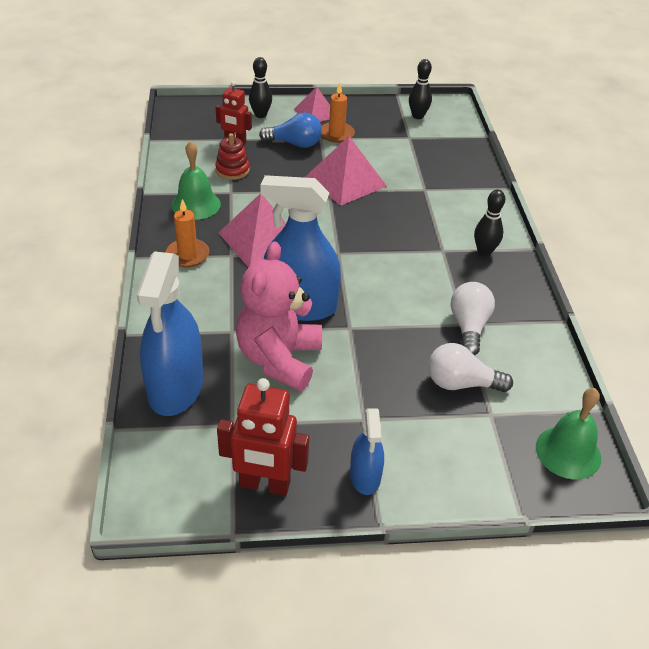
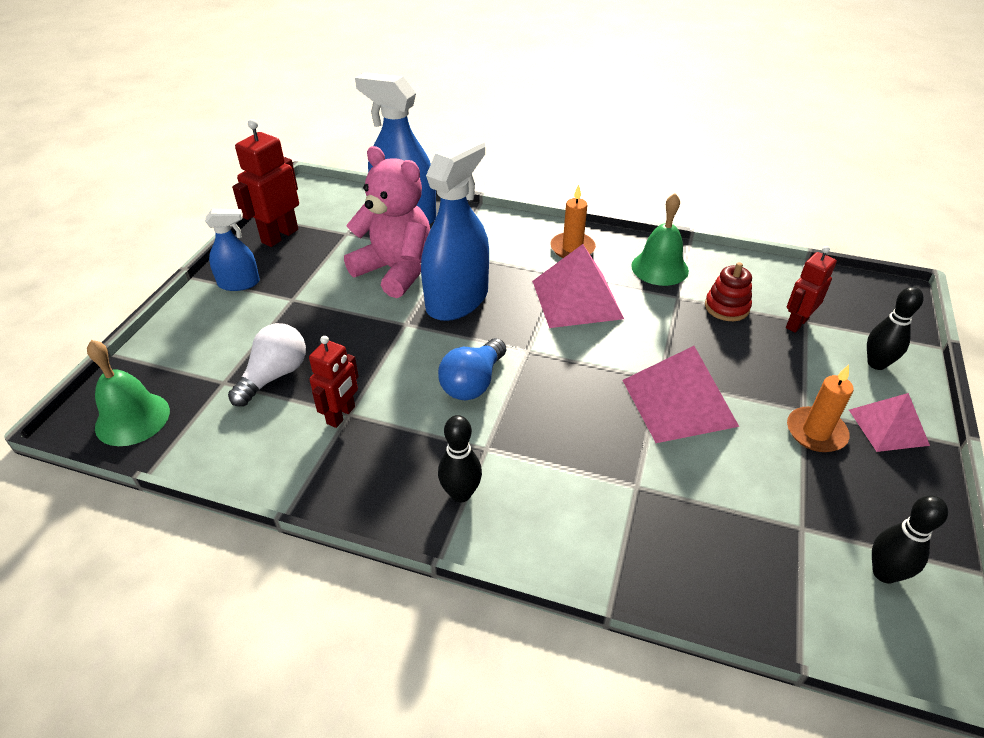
camera: 115 degrees right, 0 degrees up
blue light bulb [259,112,322,148] -> blue light bulb moved to [438,338,506,400]
blue spray bottle [350,409,384,495] -> blue spray bottle turned 150 degrees clockwise [205,209,260,291]
white light bulb [451,282,495,355] -> red robot [309,336,359,428]

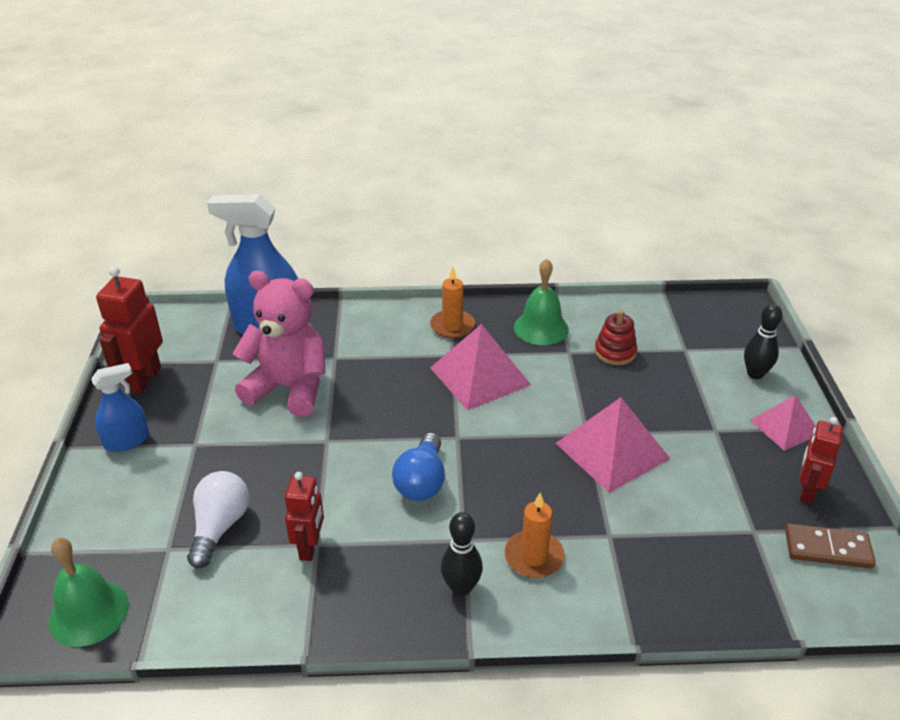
camera: 20 degrees left, 5 degrees down
blue spray bottle [421,137,489,321] -> none
red robot [786,246,837,333] -> red robot moved to [799,417,843,504]
orange candle [787,365,854,452] -> orange candle moved to [505,493,565,578]
black bowling pin [872,496,948,584] -> brown domino [785,524,876,569]

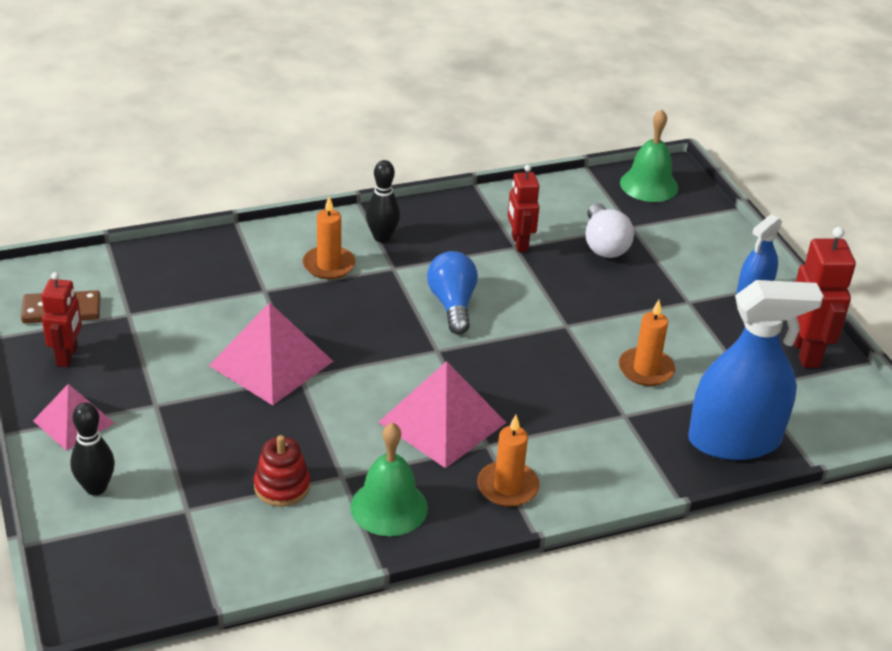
camera: 160 degrees right, 0 degrees up
pink teddy bear [233,271,326,417] -> orange candle [619,300,675,386]

